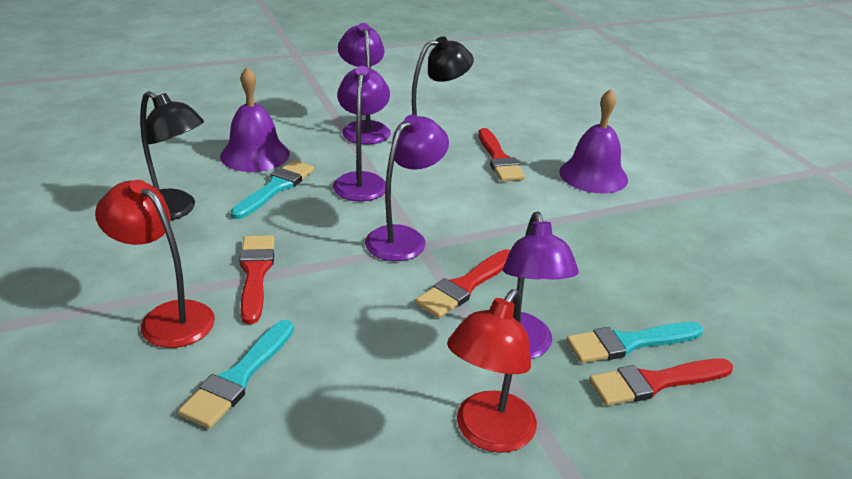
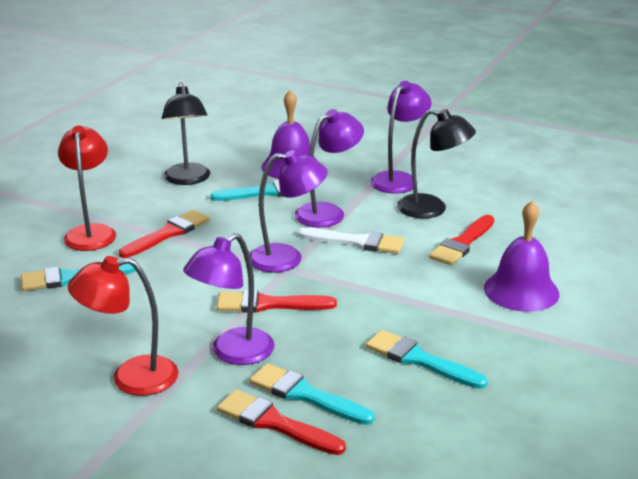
camera: 50 degrees right, 5 degrees down
none -> white brush [298,227,404,254]
none -> turquoise brush [366,330,488,389]

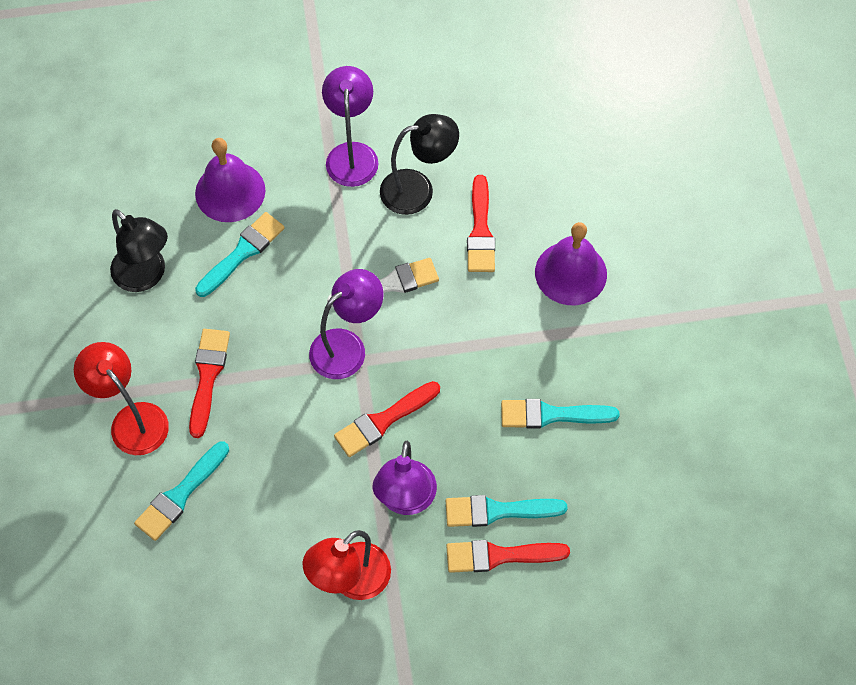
camera: 35 degrees left, 35 degrees up
purple lamp [295,109,364,227] -> none

